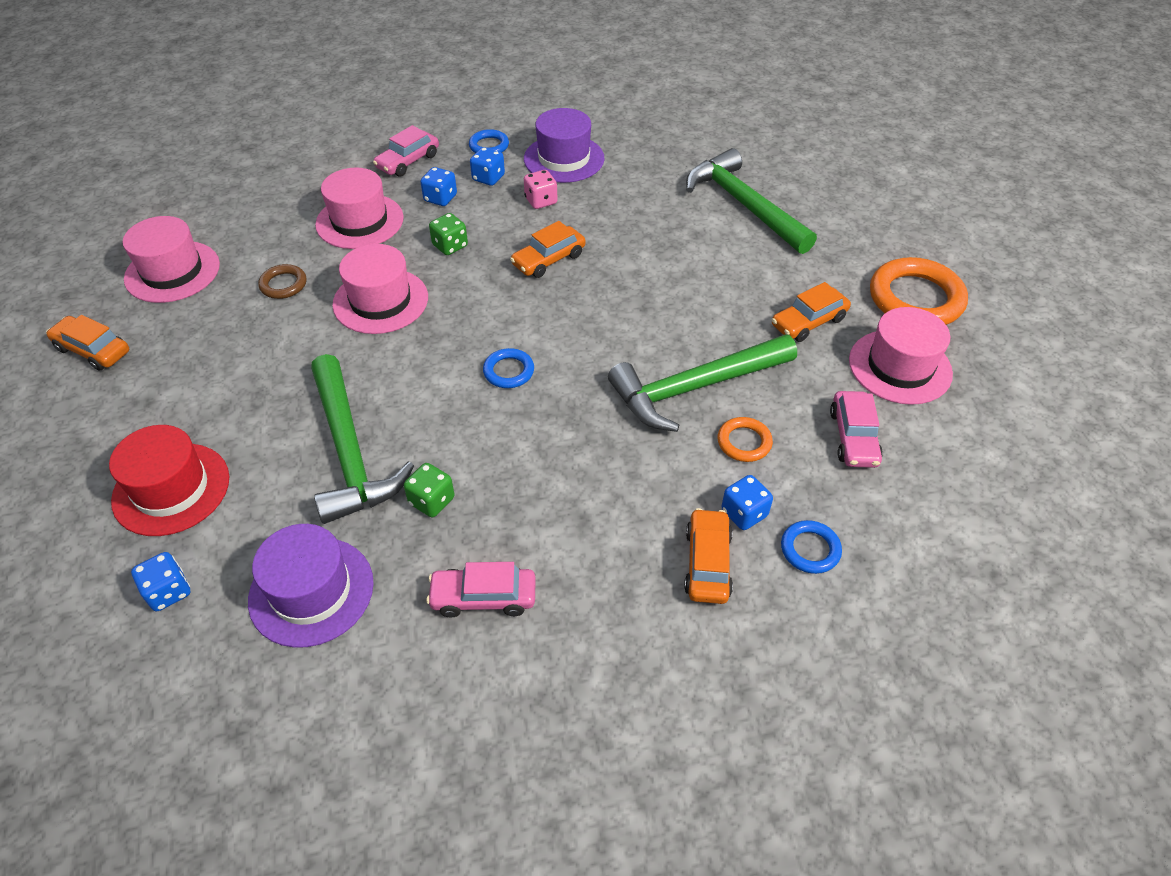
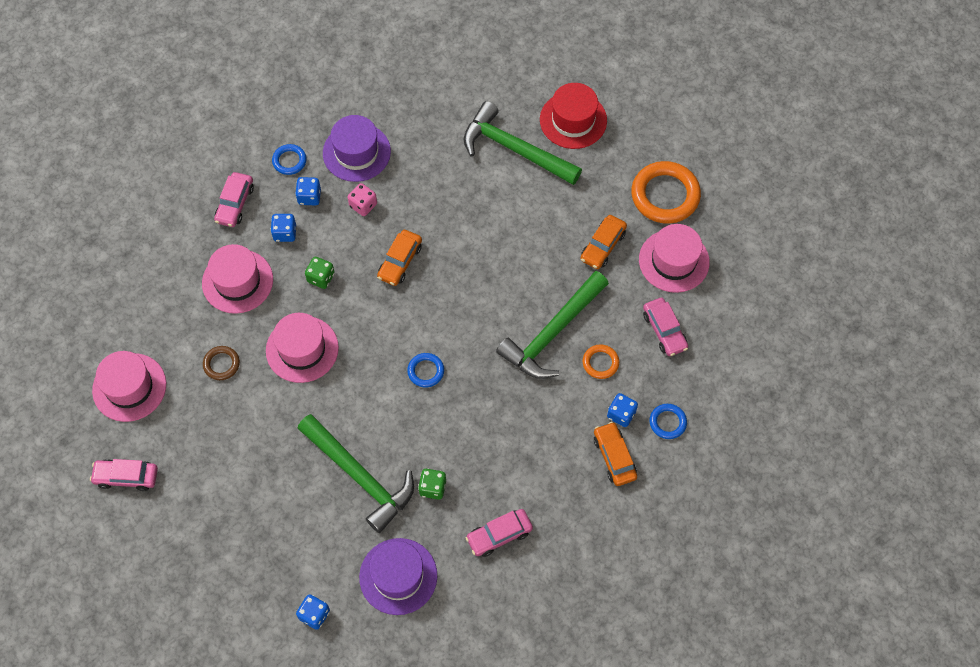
camera: 25 degrees left, 15 degrees up
orange car [46,315,129,371] -> pink car [90,459,158,491]
red hat [109,425,229,536] -> red hat moved to [540,83,607,149]

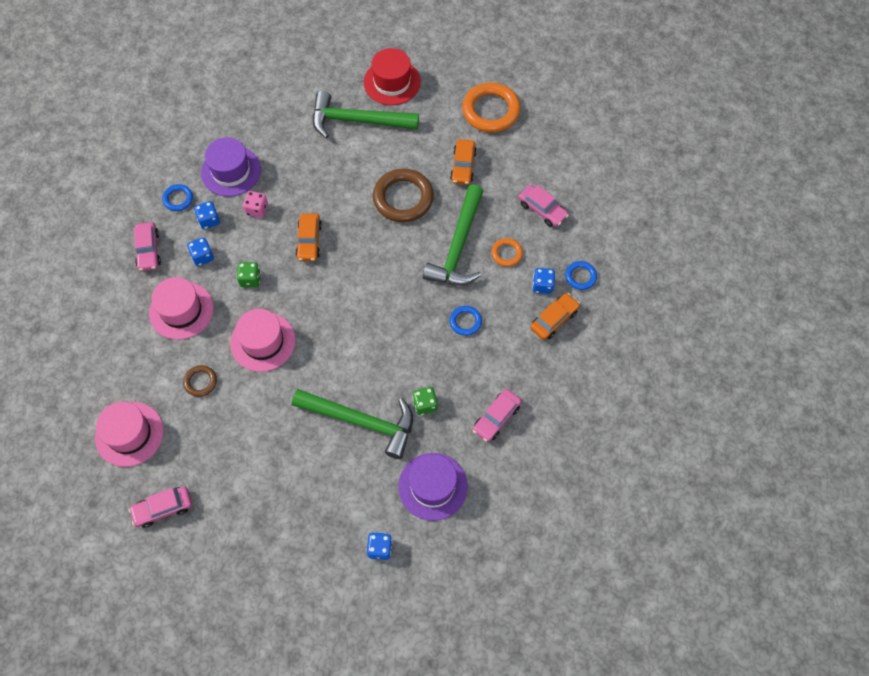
camera: 25 degrees left, 0 degrees up
blue ring [407,353,444,387] -> blue ring moved to [449,306,482,336]
orange car [594,422,637,486] -> orange car turned 90 degrees clockwise [530,293,580,340]
pink hat [639,224,710,293] -> none
none -> brown ring [373,169,434,223]

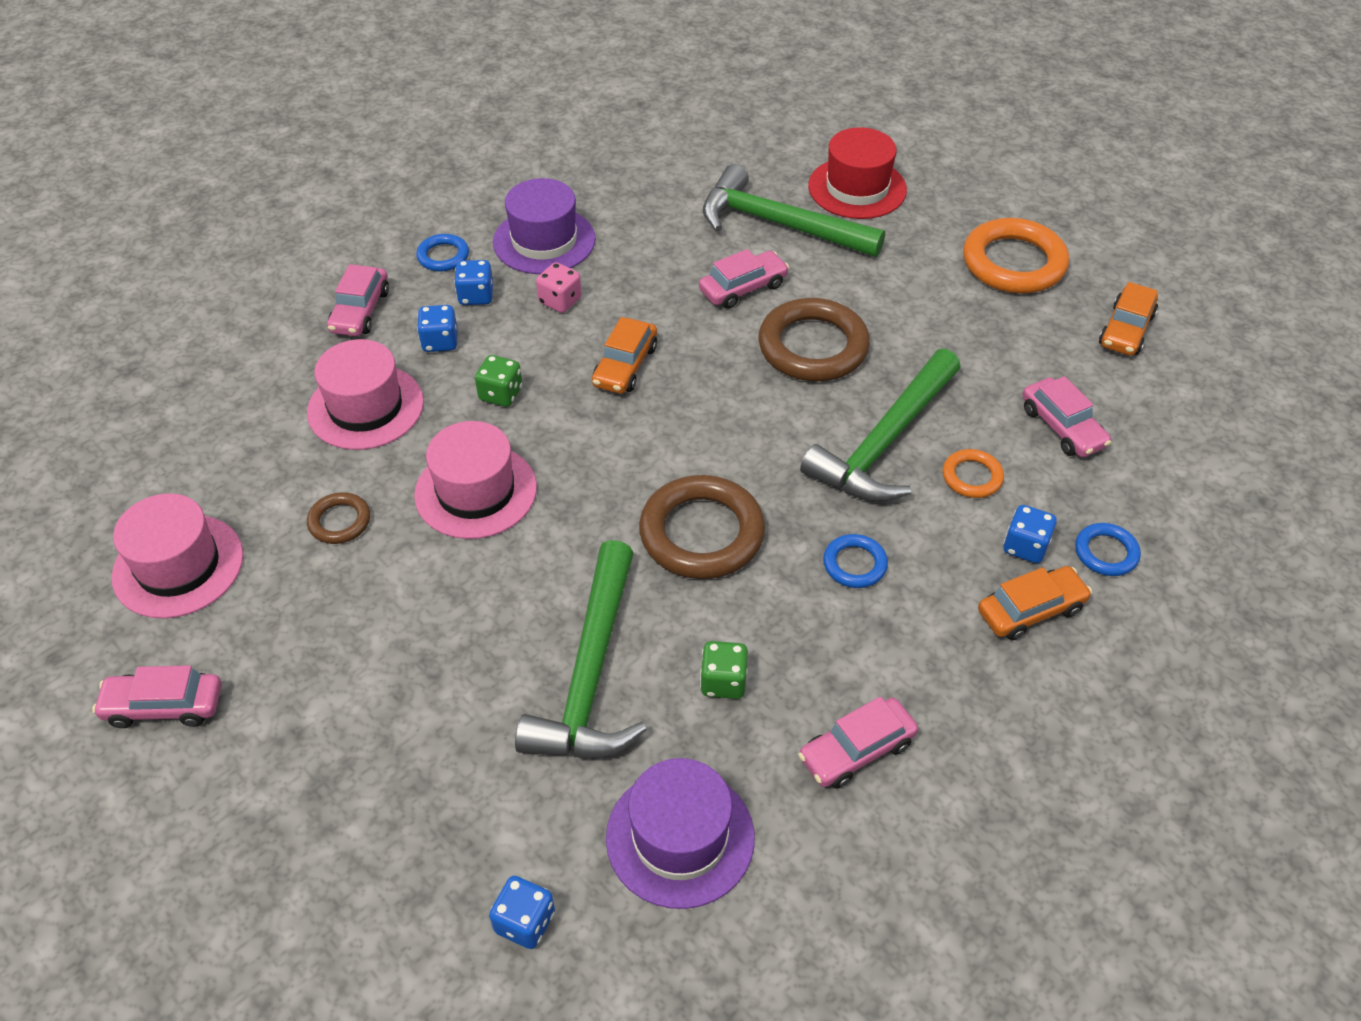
camera: 20 degrees right, 15 degrees down
green hammer [292,389,413,459] -> green hammer turned 60 degrees clockwise [515,540,647,757]
orange car [450,139,477,185] -> orange car moved to [1099,282,1158,356]
none -> brown ring [639,475,765,579]
none -> pink car [699,249,789,309]

